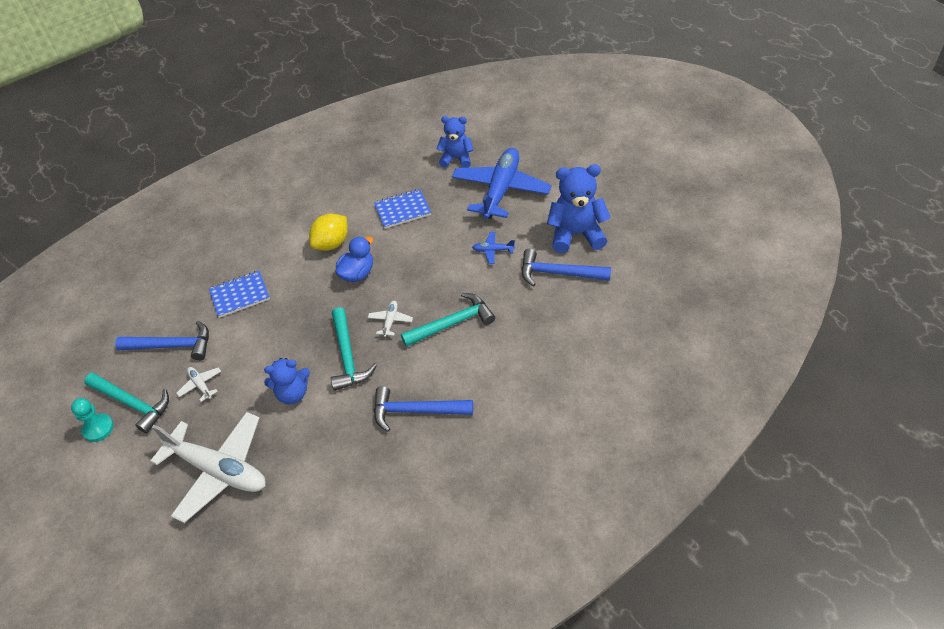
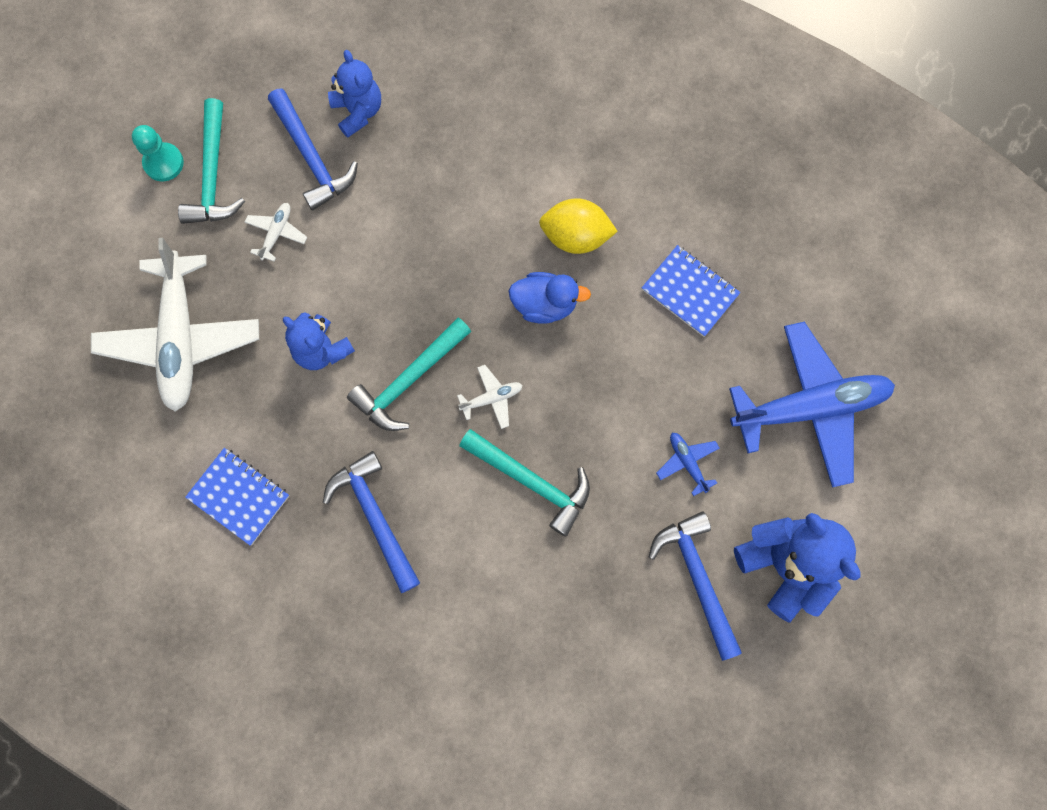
camera: 55 degrees right, 25 degrees up
blue notebook [209,271,270,318] -> blue notebook moved to [185,448,289,546]
blue teddy bear [436,116,473,168] -> blue teddy bear moved to [328,50,381,138]

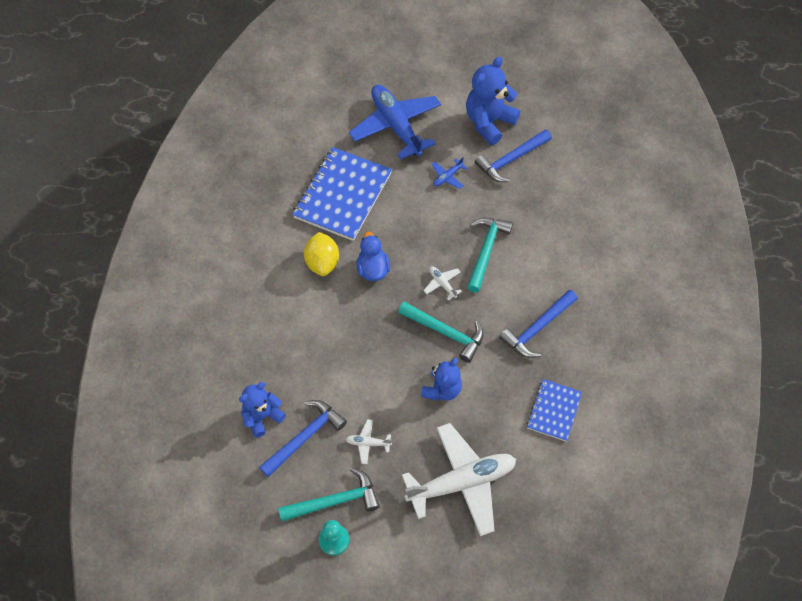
camera: 105 degrees left, 15 degrees down
blue notebook [642,245,741,337] -> blue notebook [292,147,392,241], size x1.82

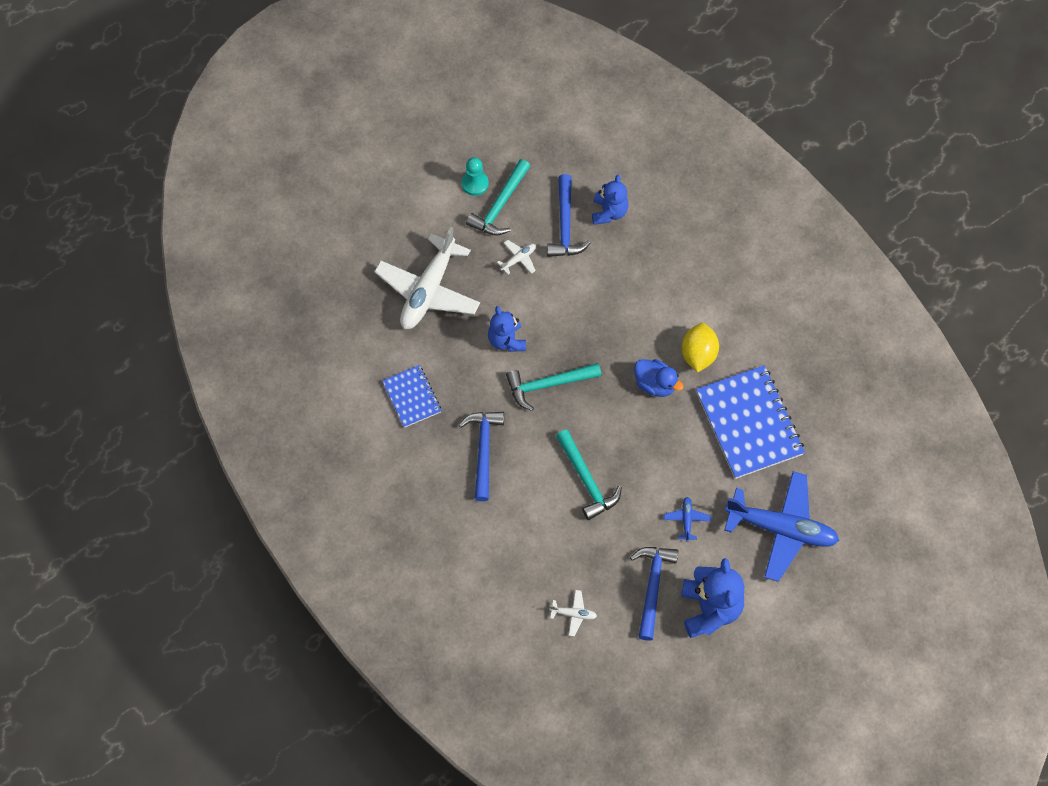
camera: 135 degrees right, 5 degrees up
yellow lemon [304,232,339,276] -> yellow lemon turned 60 degrees clockwise [682,323,719,372]
white plane [423,266,462,300] -> white plane moved to [550,590,597,636]

